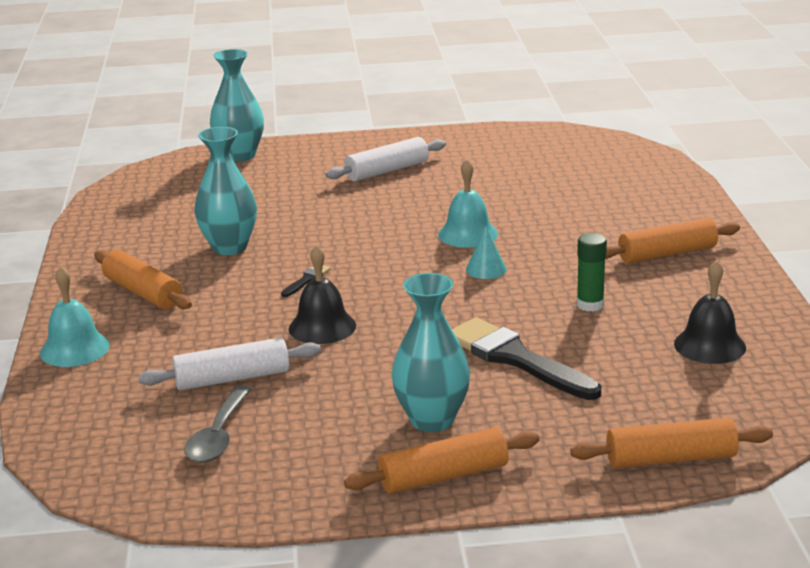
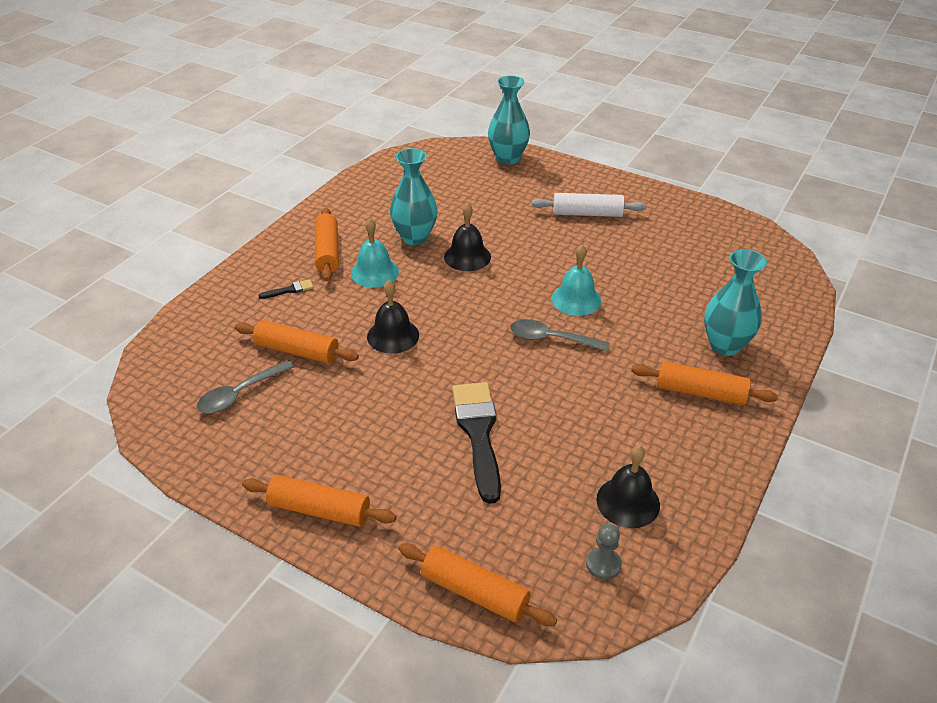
camera: 35 degrees right, 15 degrees up
turquoise bell [40,266,110,367] -> turquoise bell moved to [351,218,399,288]
white rolling pin [138,337,321,391] -> orange rolling pin [235,320,359,363]
black brush [281,265,331,297] -> black brush moved to [258,279,314,299]
turquoise vase [391,273,470,432] -> turquoise vase moved to [704,249,767,356]
turquoise cone [466,226,507,279] -> grey spoon [510,319,609,351]
green glue stick [577,233,607,311] -> none
none -> black bell [444,203,491,271]
none -> grey pawn [586,524,622,580]

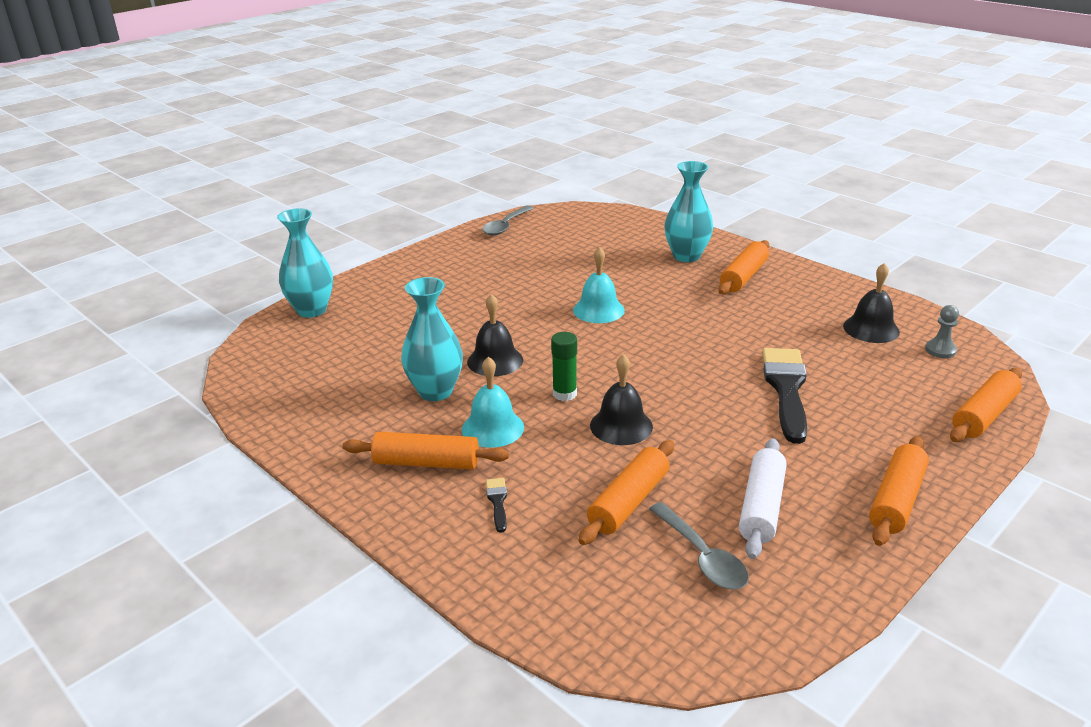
camera: 75 degrees left, 10 degrees down
black brush [452,382,501,504] -> black brush turned 90 degrees clockwise [762,348,807,444]
grey spoon [510,319,609,351] -> grey spoon moved to [482,205,534,236]
white rolling pin [532,193,646,217] -> white rolling pin moved to [739,438,787,559]
none -> green glue stick [551,332,577,401]

